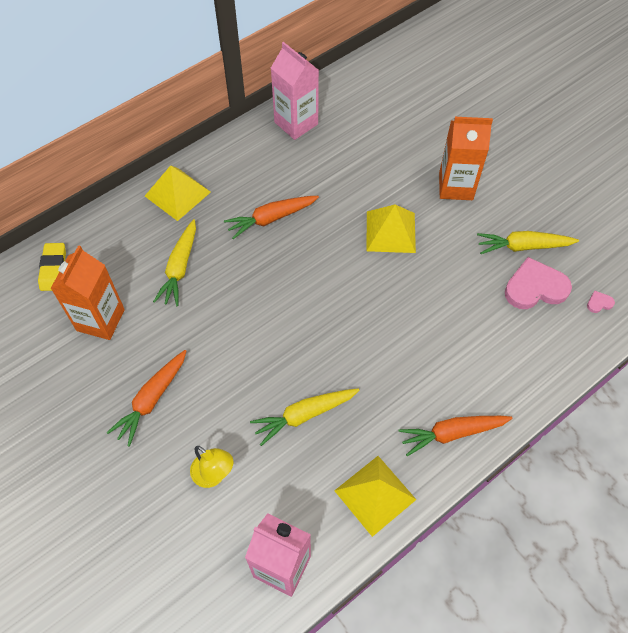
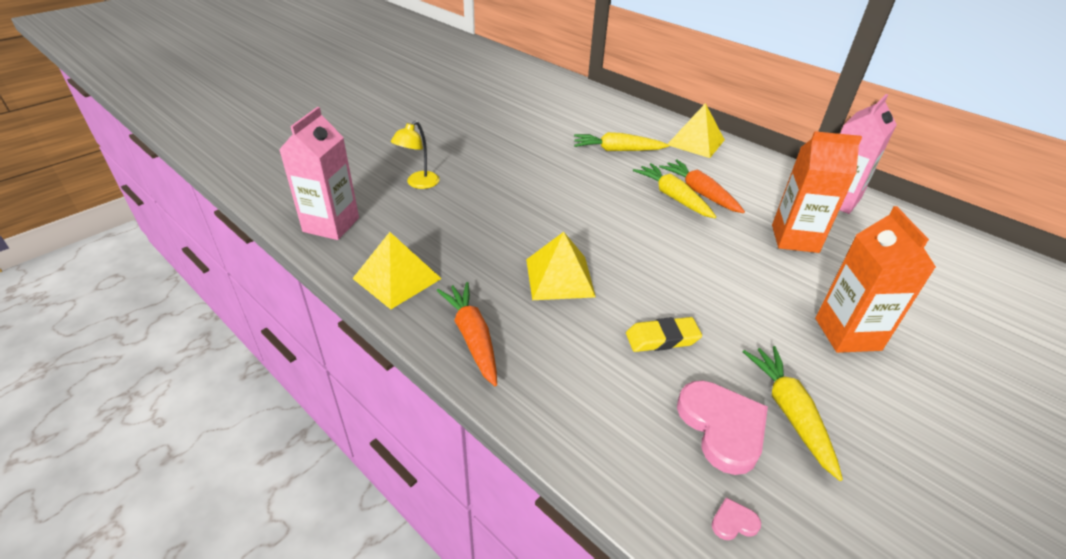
camera: 80 degrees right, 20 degrees down
yellow eraser [38,243,66,291] -> yellow eraser moved to [626,317,702,352]
orange carton [50,245,125,340] -> orange carton moved to [772,131,862,253]
orange carrot [107,350,186,447] -> none
yellow carrot [250,388,359,446] -> yellow carrot moved to [633,163,716,218]
yellow pyramid [366,204,416,253] -> yellow pyramid moved to [526,232,596,300]
pink heart [587,291,615,313] -> pink heart turned 75 degrees counterclockwise [712,498,761,540]

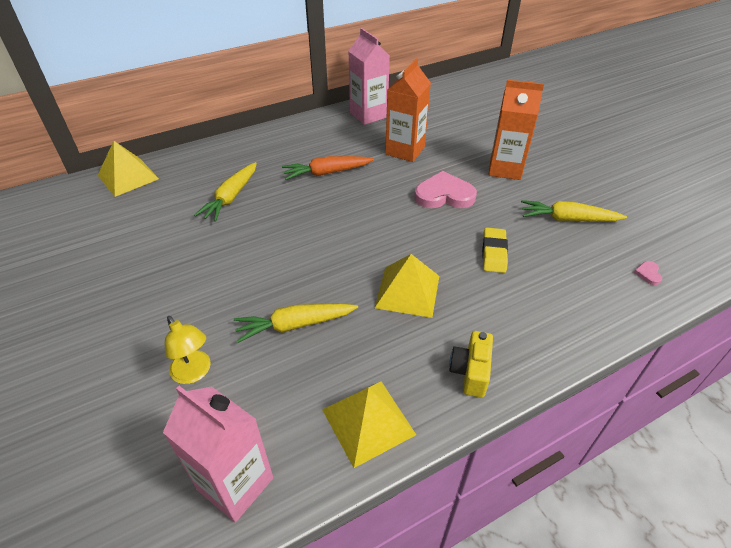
camera: 70 degrees left, 5 degrees up
orange carrot [437,282,497,386] -> yellow camera [449,331,493,398]
yellow carrot [633,163,716,218] -> yellow carrot moved to [234,304,358,343]
yellow pyramid [668,103,725,158] -> yellow pyramid moved to [98,141,159,197]
pink heart [677,381,768,475] -> pink heart moved to [414,171,477,208]

